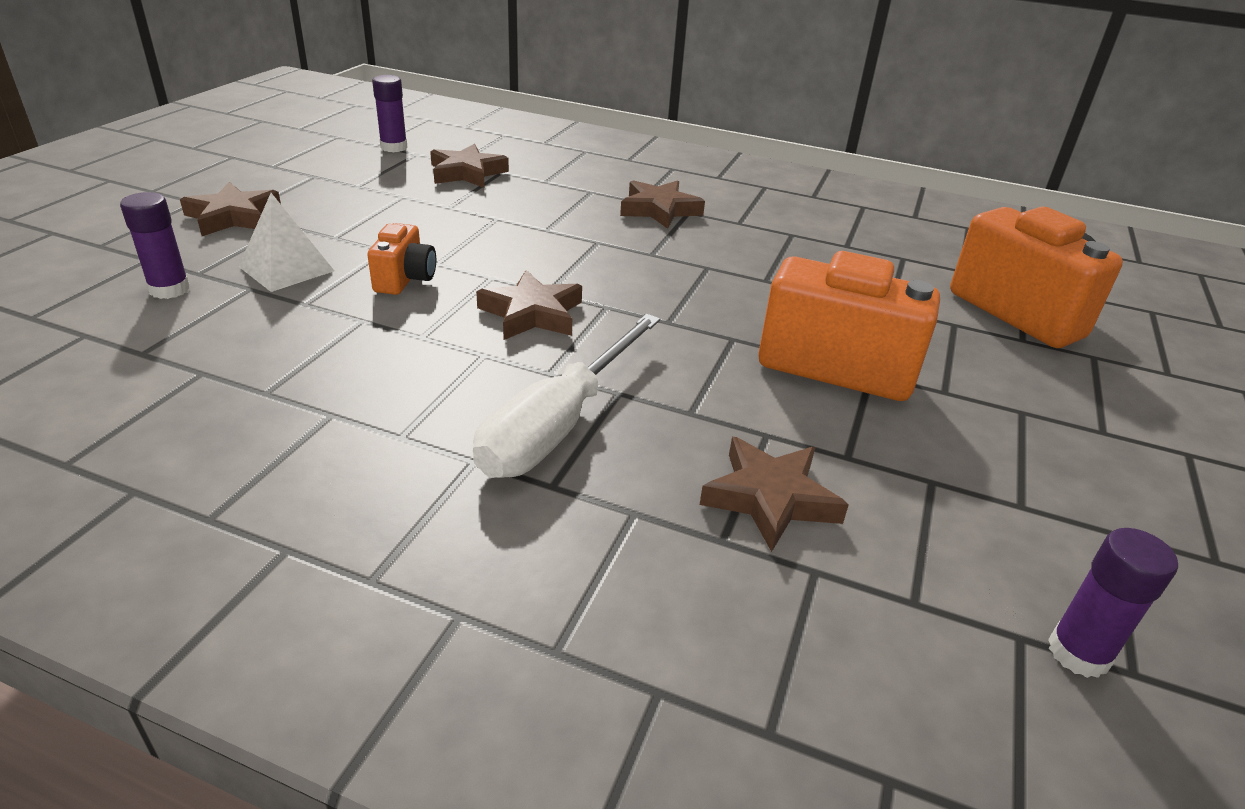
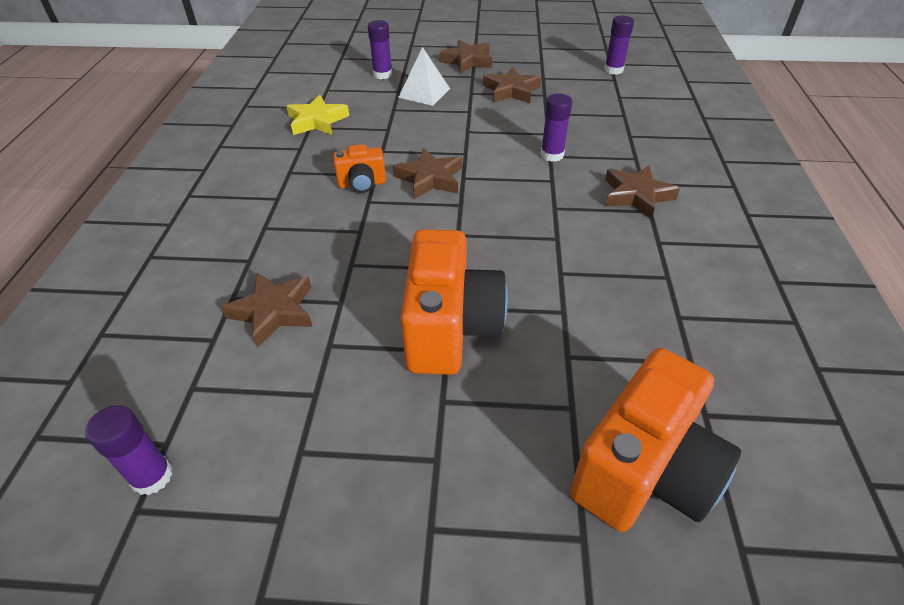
camera: 75 degrees right, 10 degrees up
orange camera [367,223,436,295] -> orange camera moved to [333,144,386,193]
brown star [430,144,509,188] -> brown star moved to [483,67,541,103]
white screwdriver [473,314,660,478] -> none
none -> yellow star [286,95,349,135]
none -> purple glue stick [541,93,572,162]

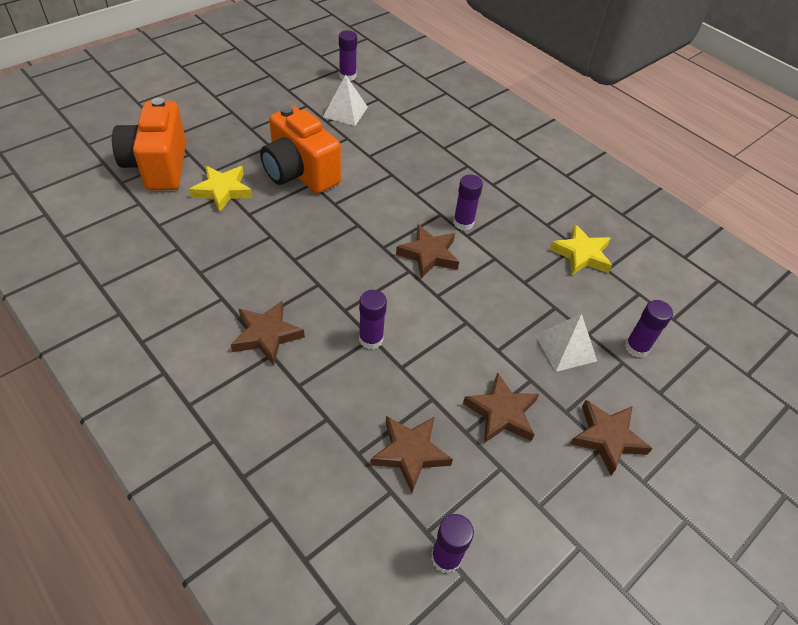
camera: 130 degrees right, 5 degrees up
brown star [221,272,313,348] -> brown star moved to [370,416,453,493]
orange camera [333,144,386,193] -> purple glue stick [453,174,483,231]
none -> yellow star [189,166,253,212]
none -> white pyramid [323,75,368,126]

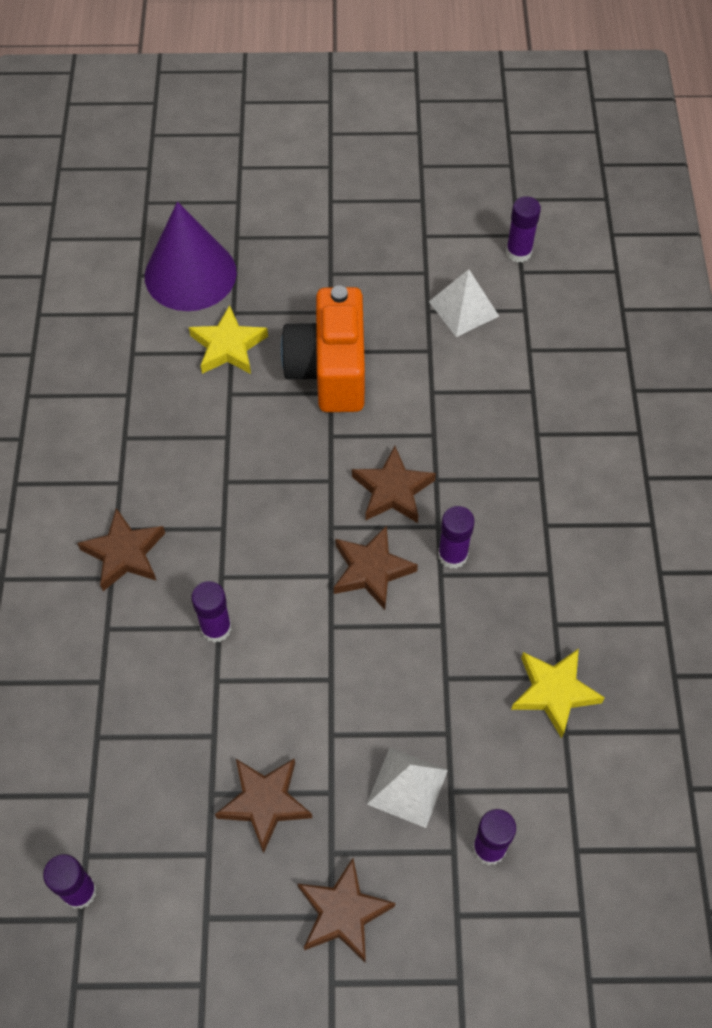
camera: 45 degrees right, 10 degrees up
orange camera [112,98,186,190] -> purple cone [145,202,237,311]
brown star [370,416,453,493] -> brown star moved to [352,446,436,523]

